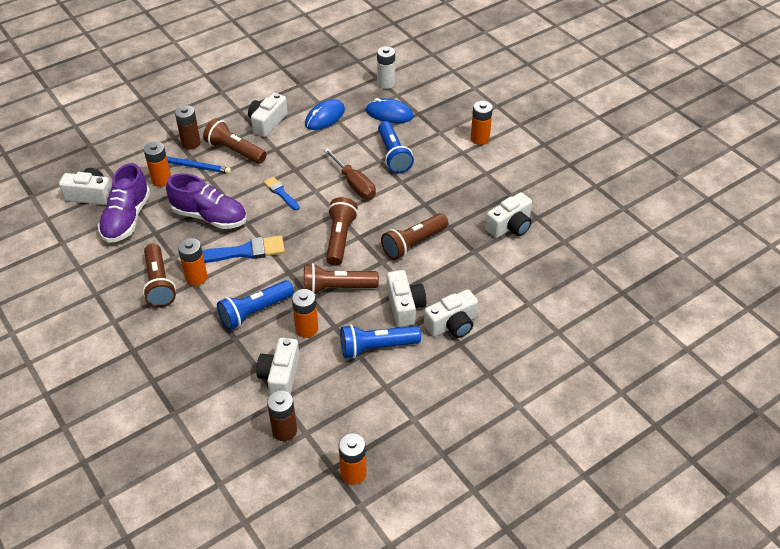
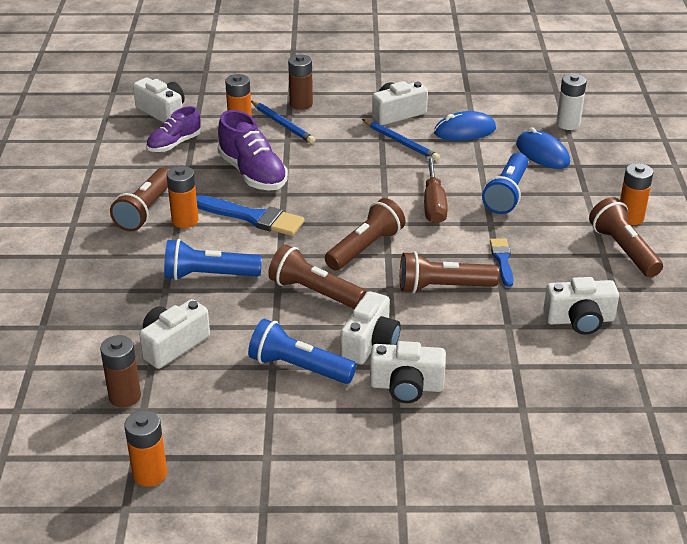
camera: 35 degrees right, 10 degrees down
purple shoe [98,163,150,243] -> purple shoe [146,106,201,152], size x0.64
brown flashlight [203,118,267,164] -> brown flashlight moved to [589,197,663,277]
blue brush [264,177,300,210] -> blue brush moved to [490,238,514,287]
orange battery [292,289,318,338] -> none
none -> blue pencil [362,119,440,161]

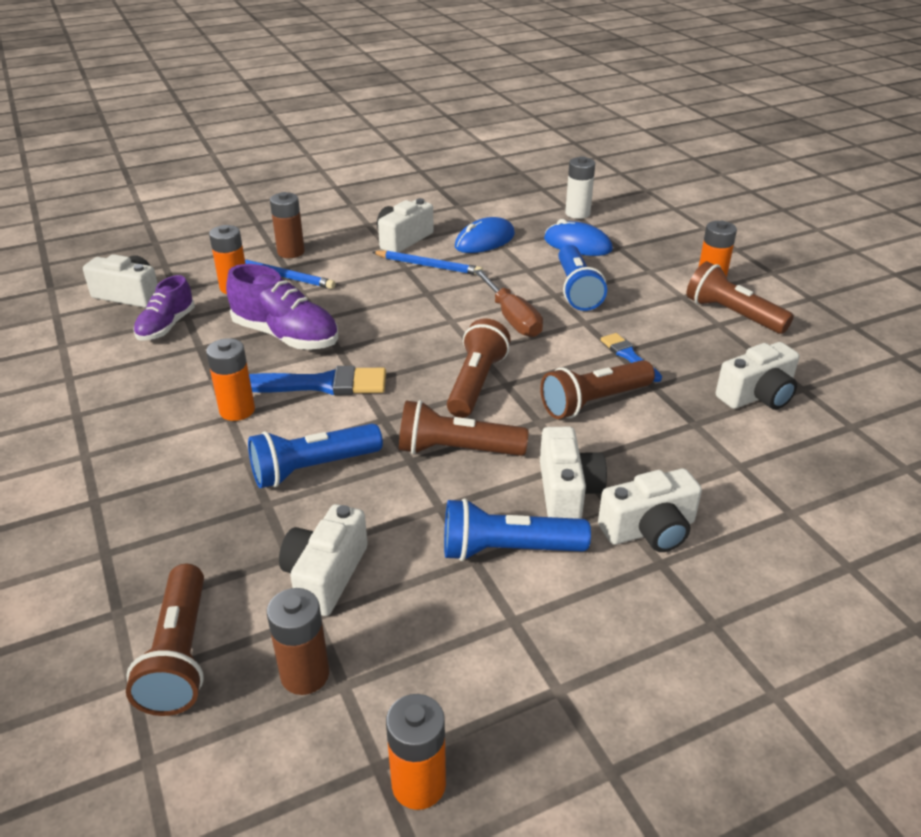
camera: 25 degrees left, 0 degrees up
brown flashlight [110,168,169,232] -> brown flashlight moved to [126,564,204,716]

